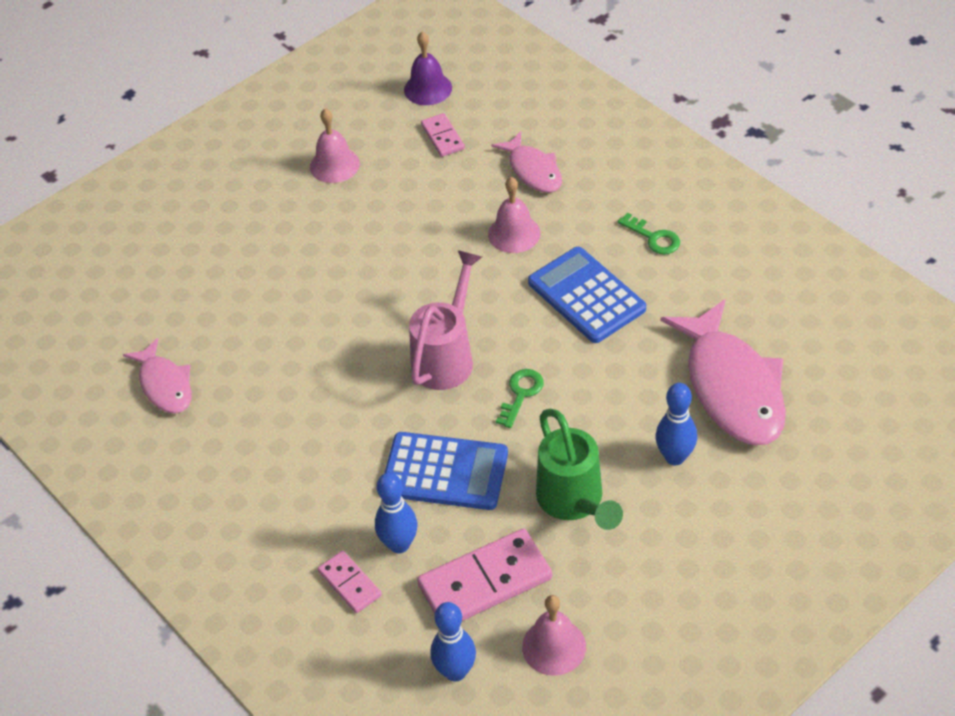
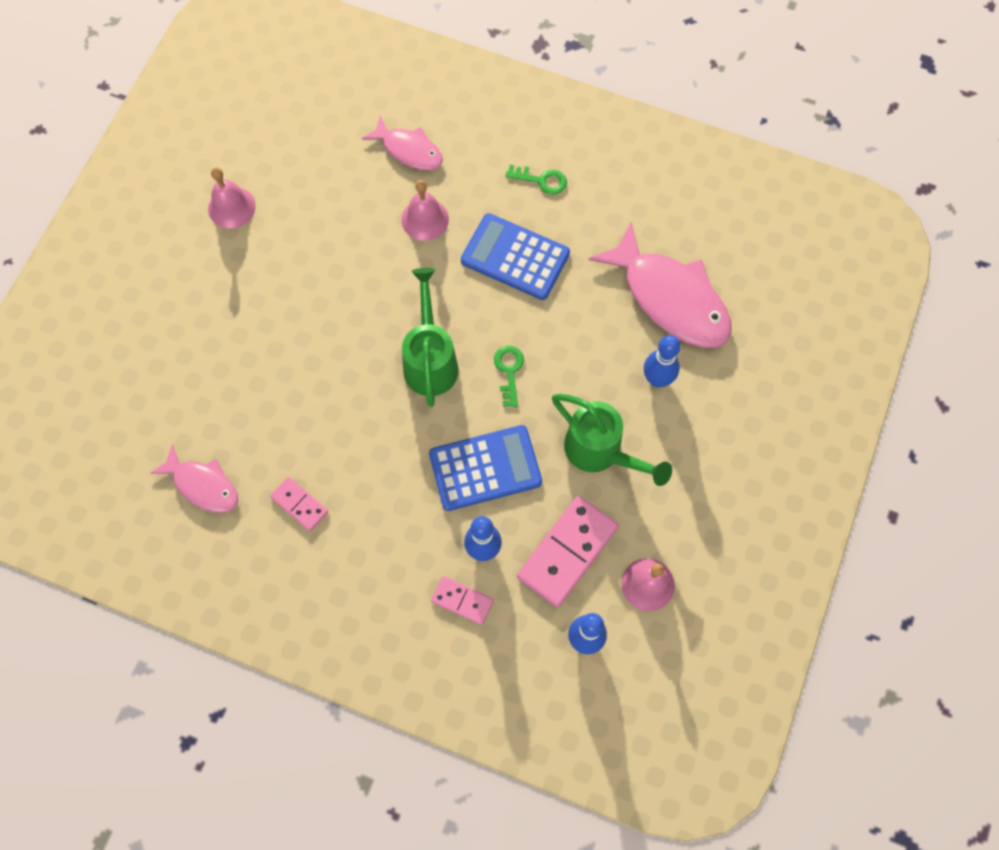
camera: 30 degrees left, 20 degrees up
purple bell [404,32,452,105] -> none
pink watering can [409,250,482,390] -> green watering can [402,268,459,407]
pink domino [421,113,465,157] -> pink domino moved to [270,477,328,531]

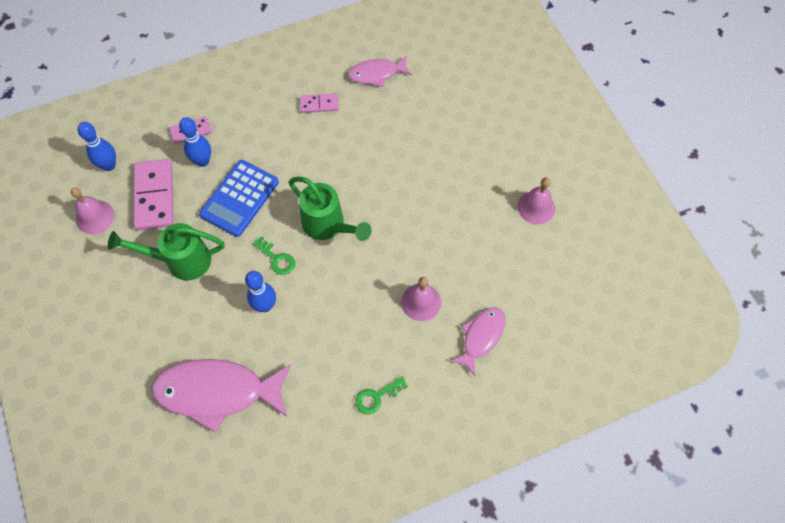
camera: 135 degrees right, 5 degrees down
pink fish [362,115,443,170] -> pink fish turned 135 degrees clockwise [450,307,505,376]
blue calculator [461,213,570,300] -> none
blue bowling pin [644,335,681,387] -> blue bowling pin moved to [245,271,276,312]

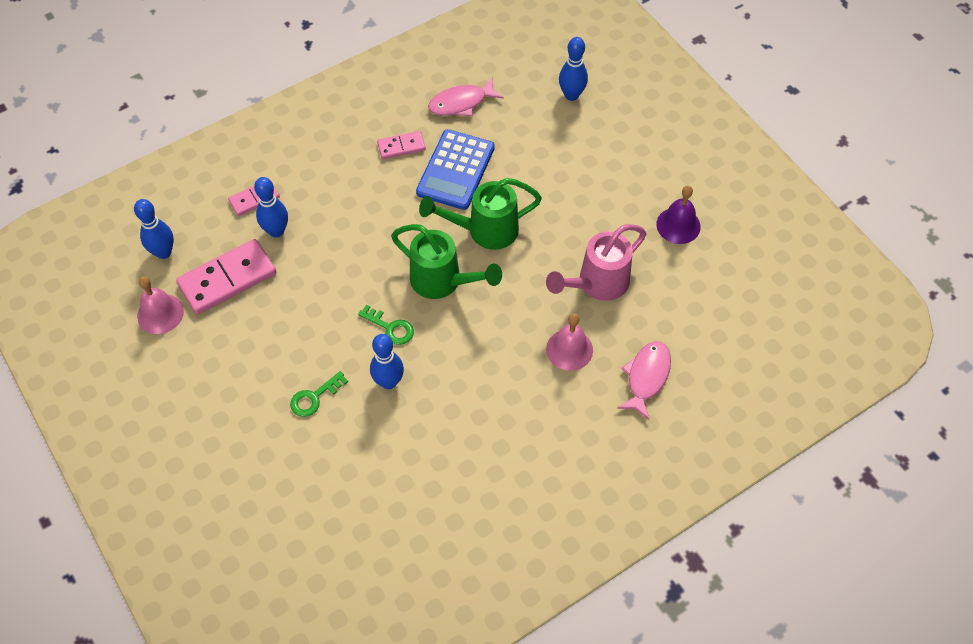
camera: 10 degrees left, 5 degrees down
green watering can [108,223,224,280] -> green watering can moved to [419,178,542,250]
pink domino [134,159,173,230] -> pink domino turned 75 degrees clockwise [176,239,276,314]
pink fish [151,359,291,433] -> none
blue calculator [199,160,279,237] -> blue calculator moved to [416,129,495,210]
green key [355,376,408,414] -> green key moved to [290,371,348,417]
pink bell [518,177,555,224] -> purple bell [656,186,701,244]
none -> pink watering can [546,224,646,301]
none -> blue bowling pin [559,37,588,101]

